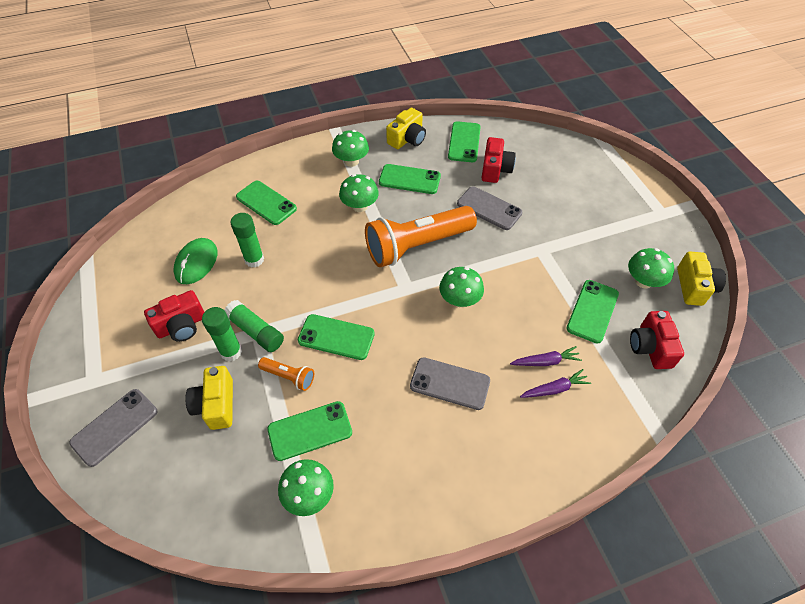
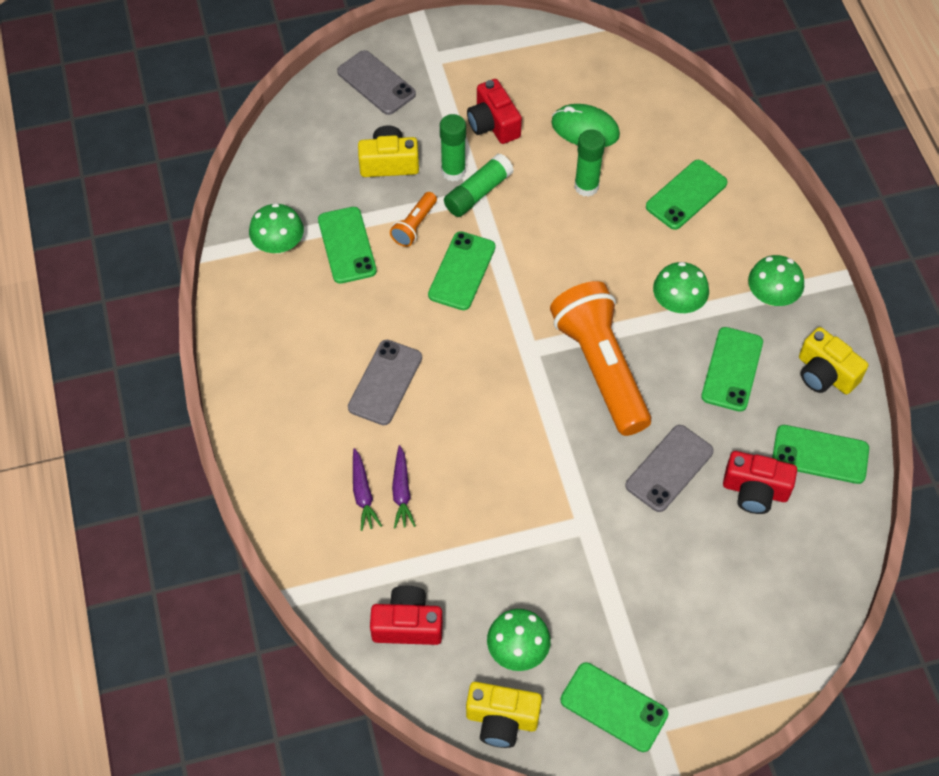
camera: 95 degrees right, 5 degrees up
green mushroom [439,267,484,307] -> none
green phone [566,280,619,343] -> green phone moved to [561,662,669,752]

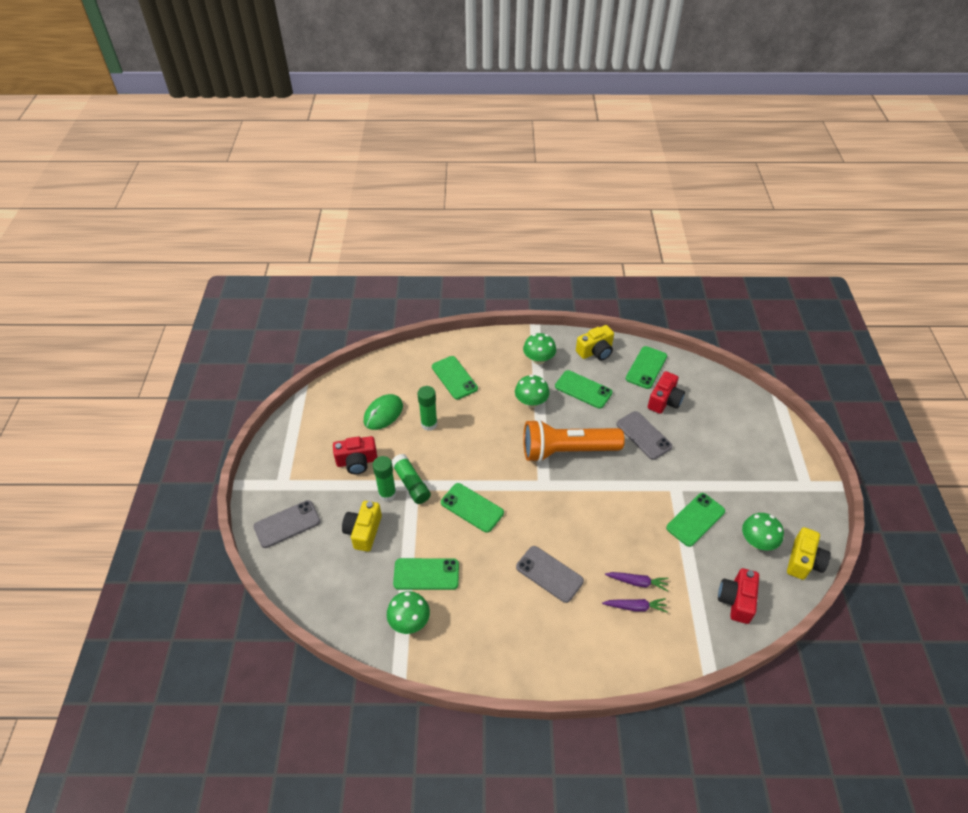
camera: 75 degrees left, 10 degrees down
orange flashlight [390,192,437,247] -> none
green phone [561,662,669,752] -> green phone moved to [666,493,725,547]

